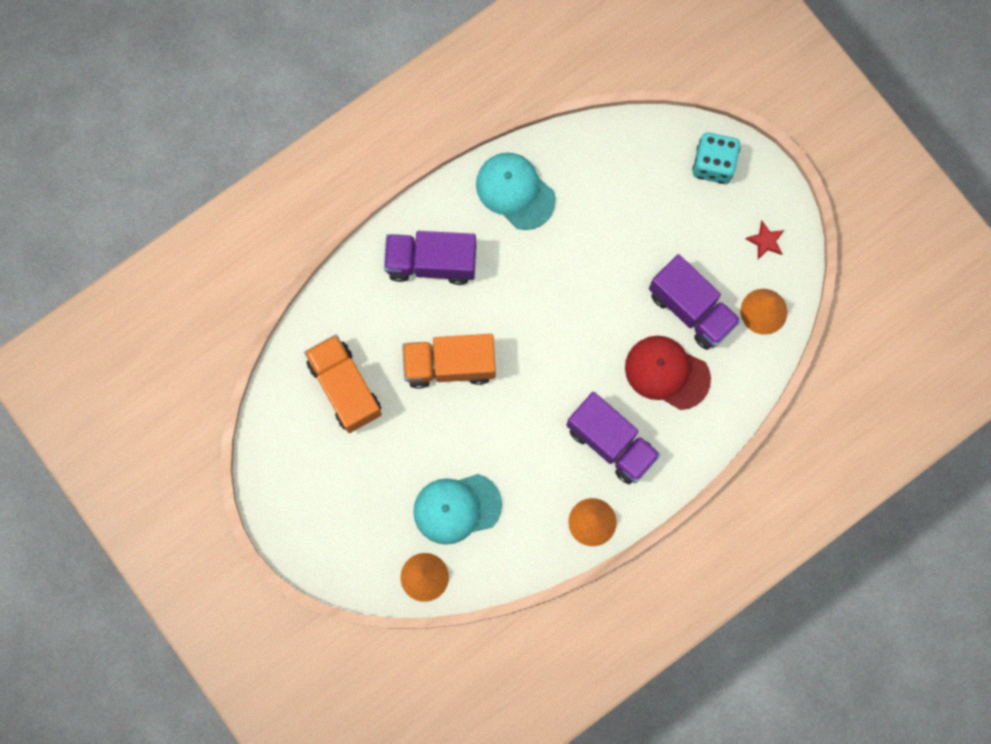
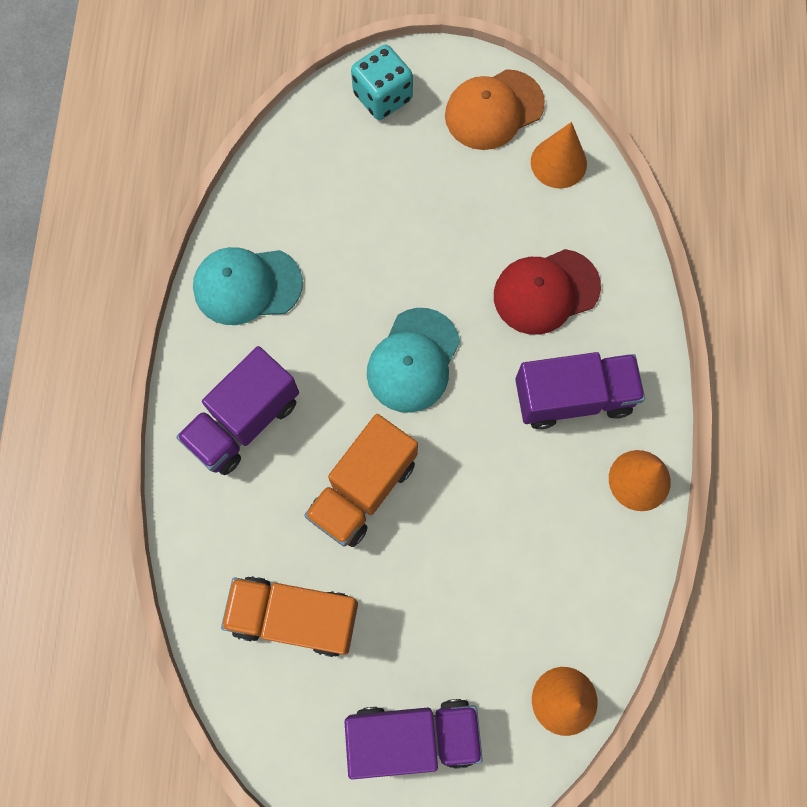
camera: 50 degrees left, 5 degrees down
turquoise cap [413,474,502,545] -> turquoise cap moved to [367,308,460,413]
purple truck [649,254,741,350] -> purple truck moved to [344,699,483,779]
red star [745,221,784,259] -> orange cap [445,69,545,150]

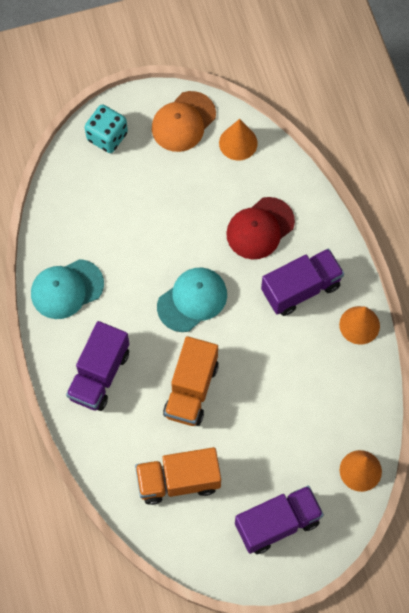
camera: 20 degrees left, 5 degrees down
turquoise cap [367,308,460,413] -> turquoise cap turned 135 degrees counterclockwise [157,268,227,332]

